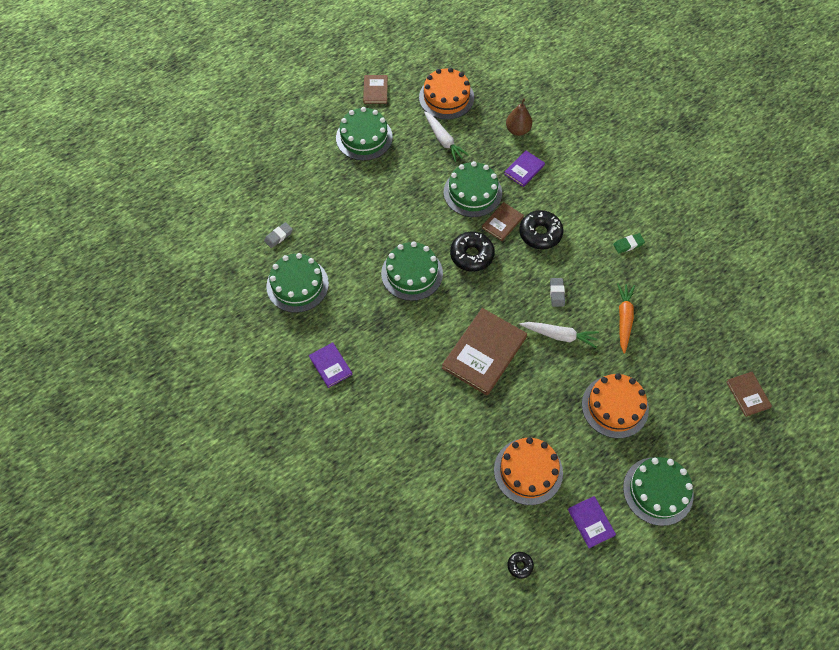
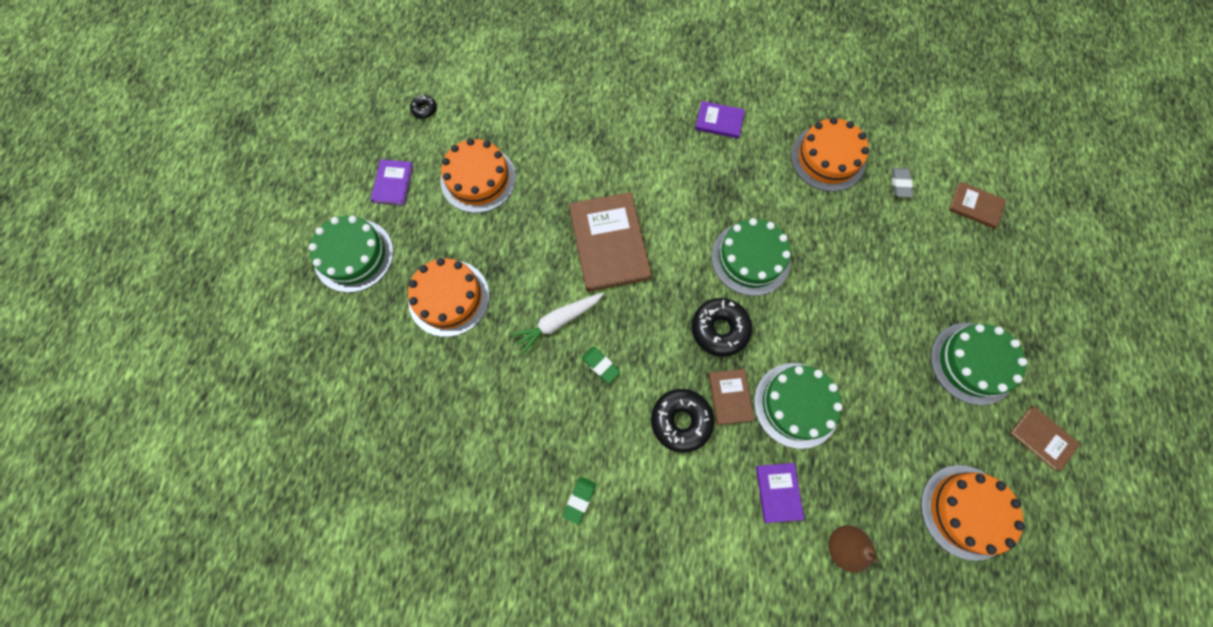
camera: 135 degrees right, 10 degrees up
green cake [266,253,329,313] -> orange cake [791,117,869,192]
white carrot [424,111,469,162] -> none
grey eraser [550,278,565,307] -> green eraser [581,347,620,383]
purple book [568,496,616,548] -> purple book turned 75 degrees clockwise [371,159,413,205]
orange carrot [617,283,635,354] -> none
brown book [726,372,772,417] -> brown book moved to [949,182,1006,229]

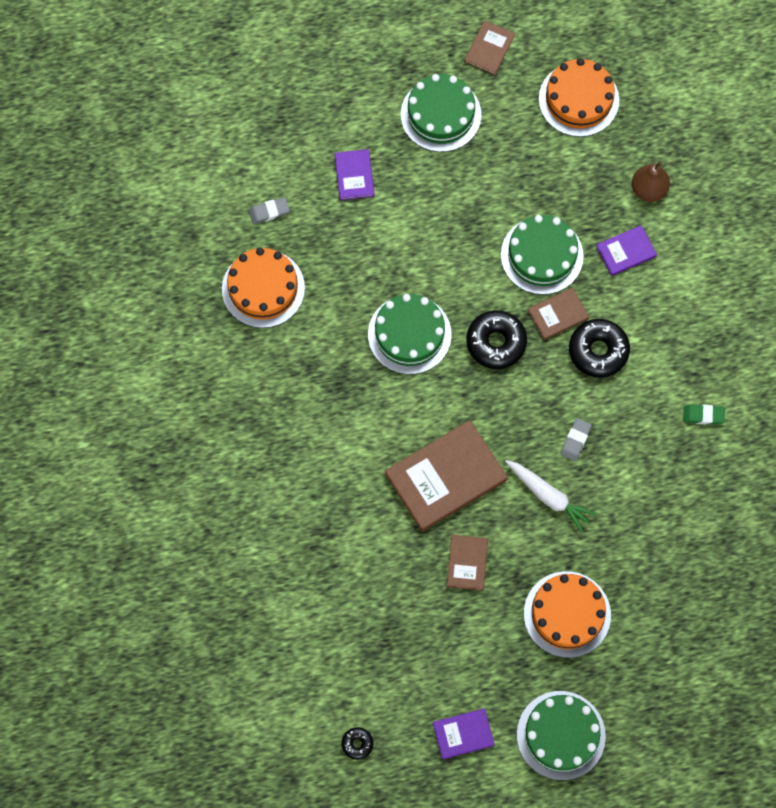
camera: 110 degrees left, 0 degrees up
orange cake [440,138,516,213] -> none
green eraser [581,347,620,383] -> grey eraser [561,418,592,461]
purple book [695,101,745,138] -> purple book moved to [335,149,375,201]
brown book [949,182,1006,229] -> brown book moved to [447,535,488,591]

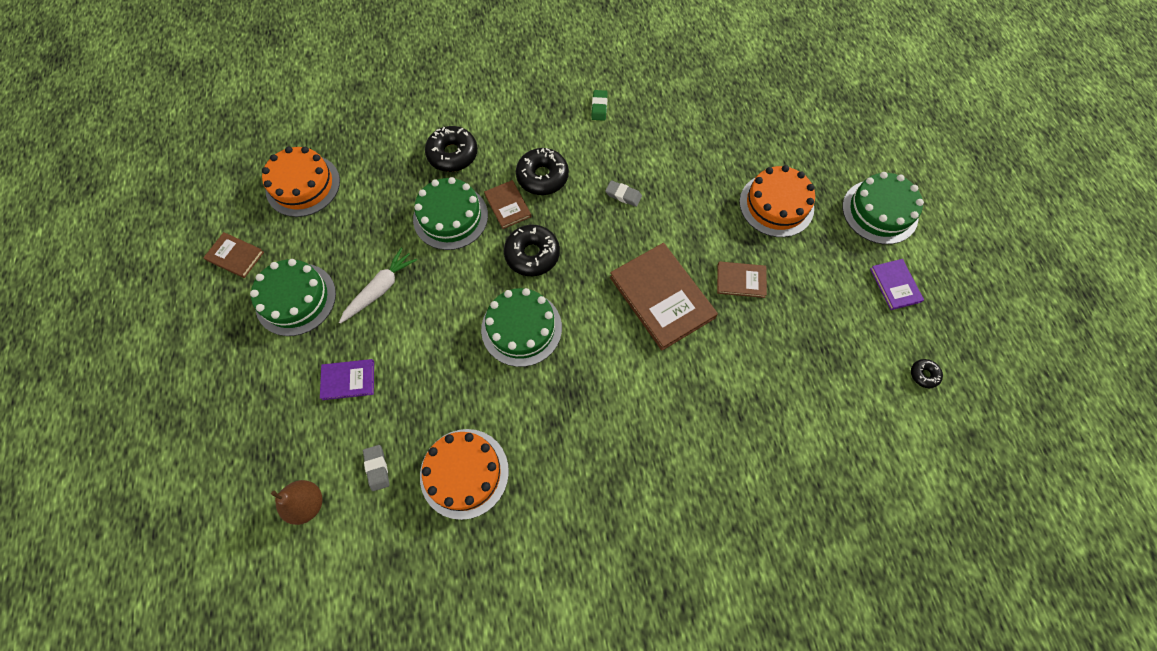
camera: 90 degrees left, 5 degrees down
white carrot [505,460,597,533] -> white carrot moved to [339,248,417,324]
purple book [596,225,657,276] -> black donut [425,126,478,172]
brown pear [632,161,670,202] -> brown pear moved to [271,480,323,525]

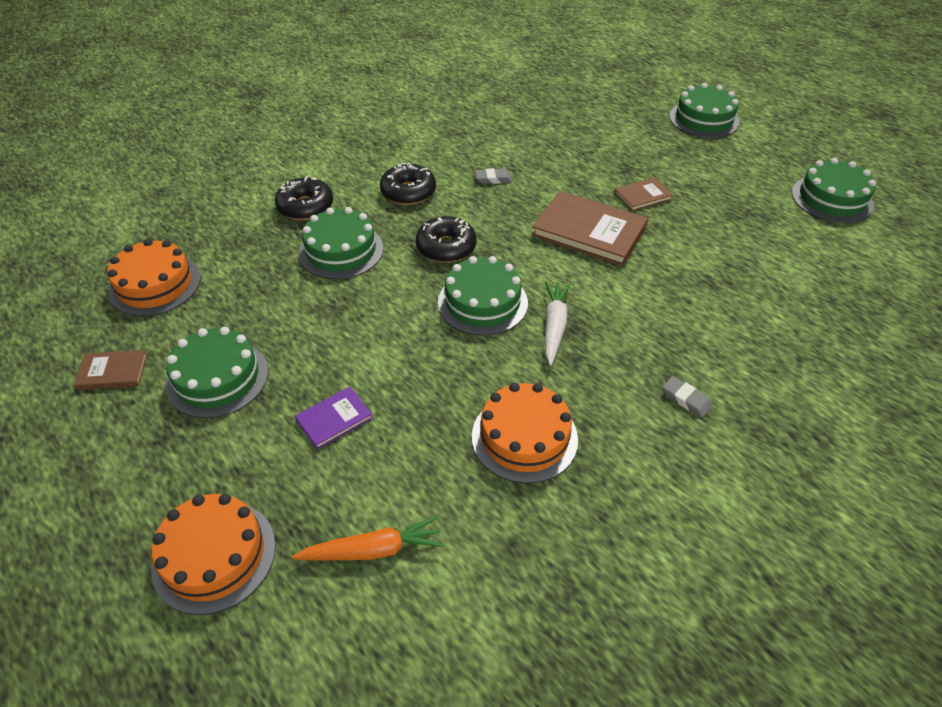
camera: 30 degrees left, 20 degrees down
brown pear [271,480,323,525] -> orange carrot [292,516,443,560]
white carrot [339,248,417,324] -> white carrot moved to [545,281,571,366]
grey eraser [363,445,390,491] -> grey eraser moved to [662,376,713,418]
brown book [484,180,531,229] -> none
green eraser [591,90,608,121] -> none
orange cake [739,165,815,237] -> orange cake moved to [151,494,276,615]
purple book [870,259,924,310] -> none
black donut [911,359,943,388] -> green cake [792,158,876,223]

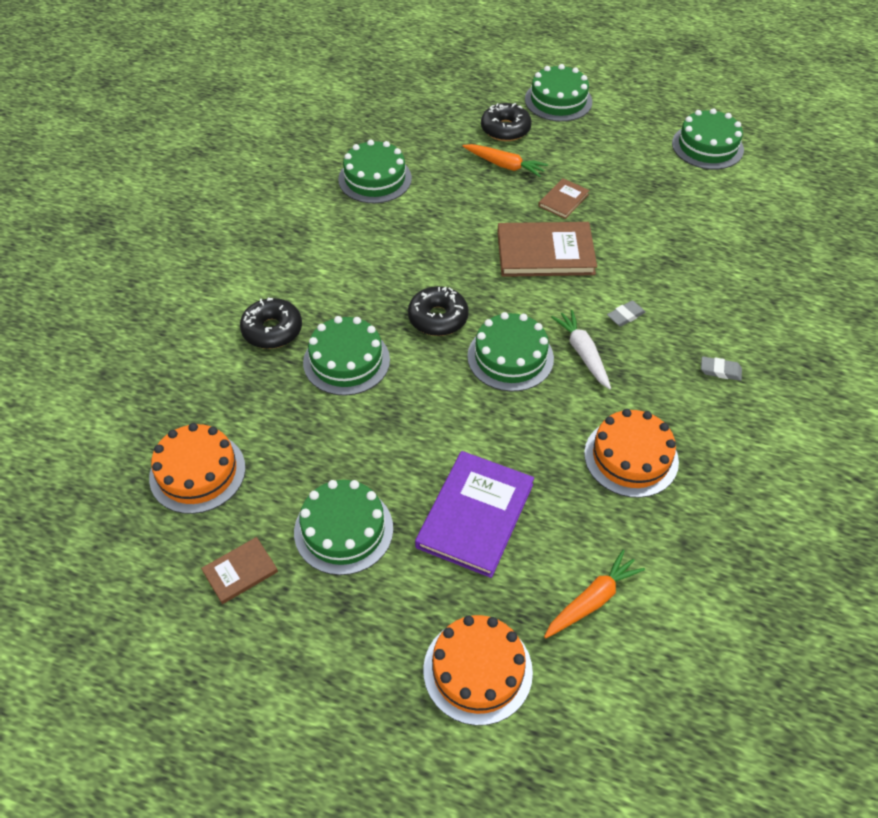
camera: 30 degrees left, 5 degrees up
purple book [295,387,373,450] -> purple book [415,451,534,578], size x1.94
black donut [380,163,436,205] -> black donut moved to [481,103,532,141]
grey eraser [475,168,512,184] -> grey eraser moved to [607,300,646,327]
none -> green cake [338,140,412,203]
none -> orange carrot [463,144,548,177]

